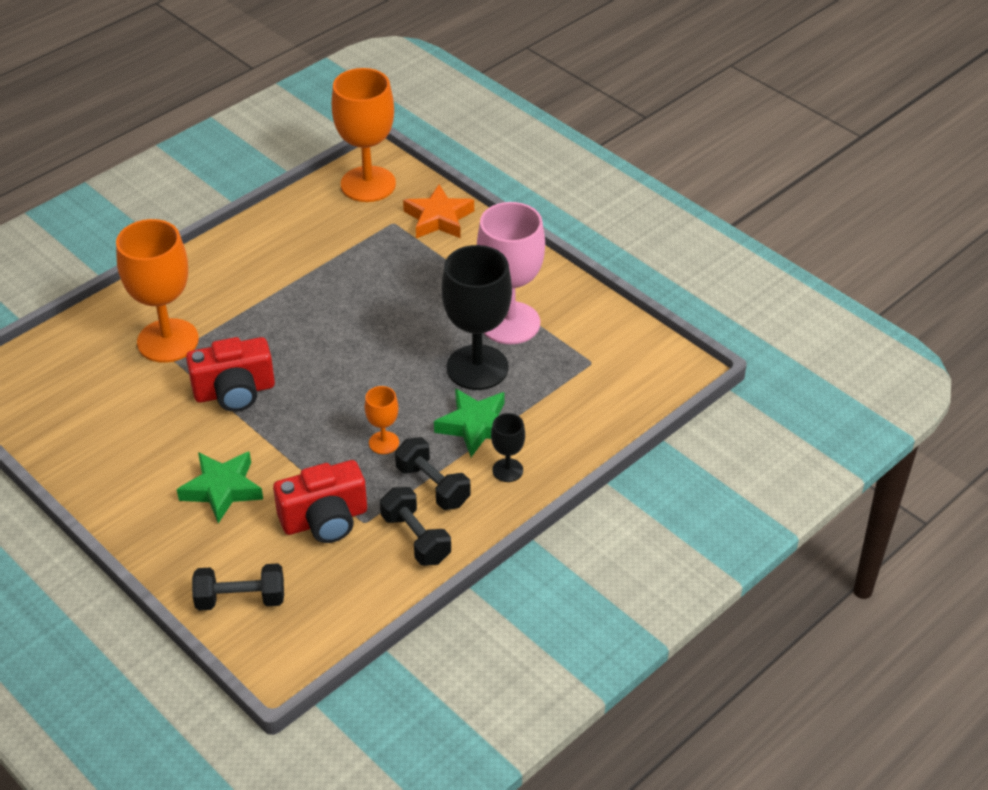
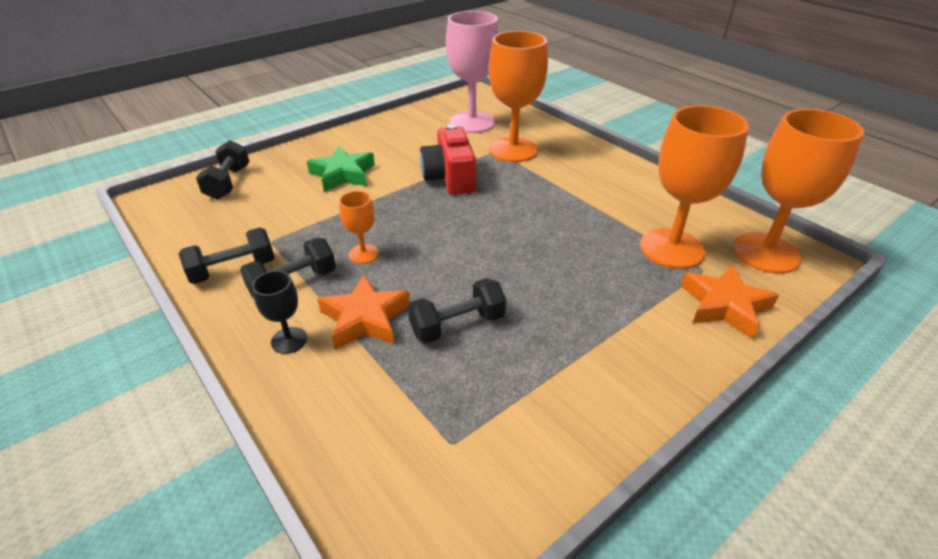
camera: 95 degrees right, 5 degrees down
red camera [273,460,367,543] -> none
green star [434,388,504,457] -> orange star [317,274,410,350]
black goblet [442,245,512,390] -> black dumbbell [408,278,506,344]
pink goblet [477,202,545,344] -> pink goblet moved to [446,11,499,133]
none -> orange goblet [640,105,749,269]

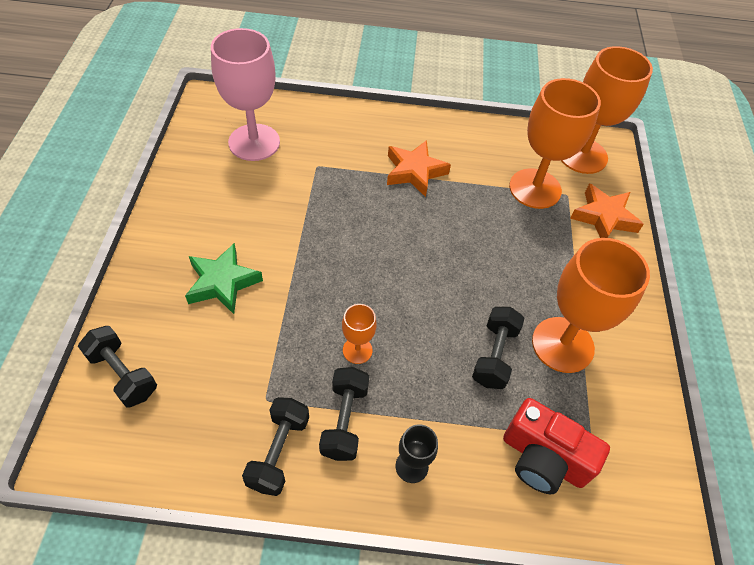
camera: 50 degrees left, 15 degrees up
orange star [317,274,410,350] -> orange star moved to [387,140,451,197]
red camera [420,124,476,195] -> red camera moved to [503,398,610,494]
orange goblet [489,31,548,162] -> orange goblet moved to [532,238,650,373]

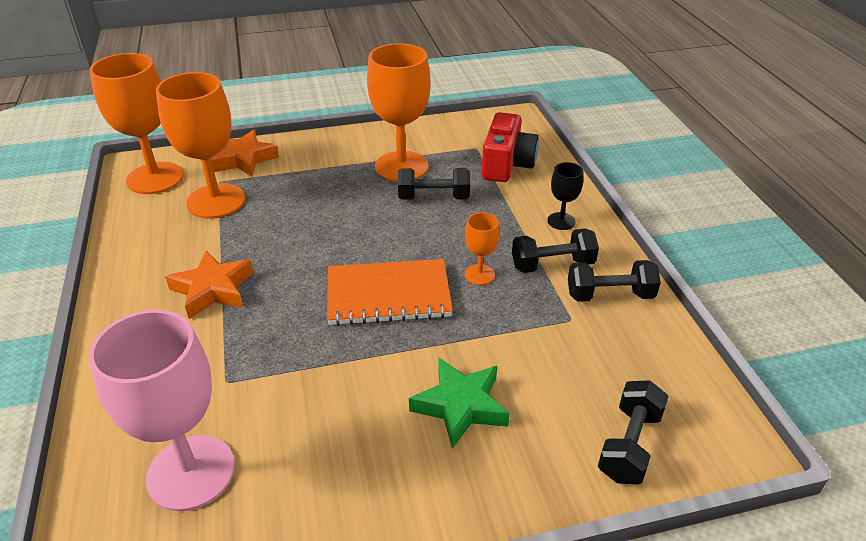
camera: 105 degrees left, 15 degrees down
none -> orange notebook [327,259,453,326]

